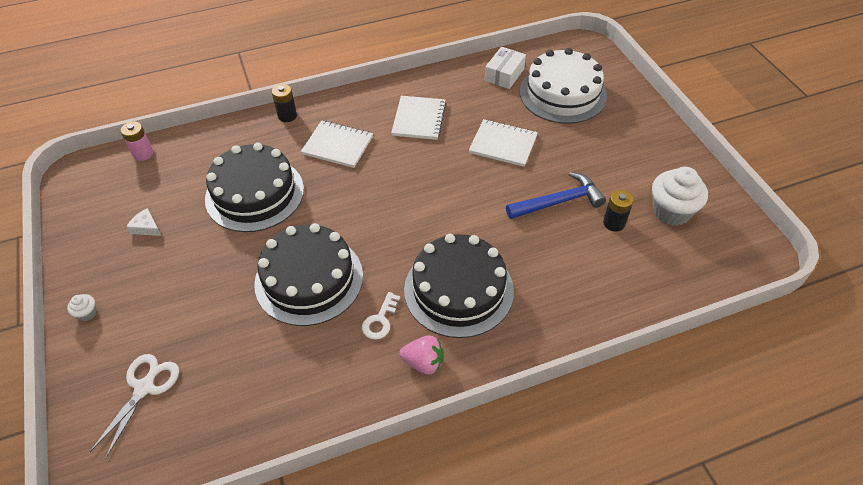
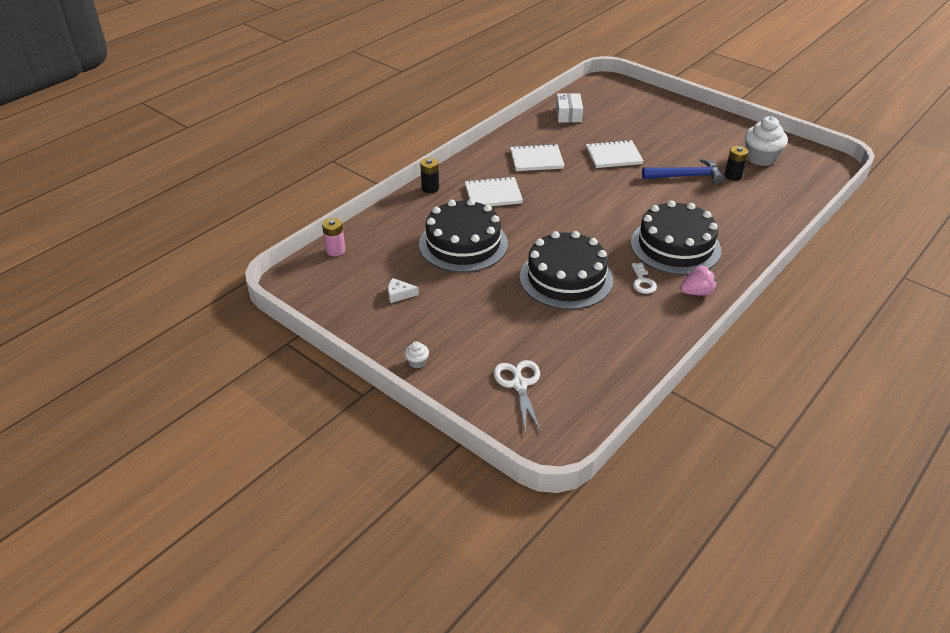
camera: 30 degrees left, 10 degrees down
white notebook [391,96,446,140] -> white notebook turned 75 degrees counterclockwise [510,144,565,171]
blue hammer [506,172,606,219] -> blue hammer turned 45 degrees clockwise [642,158,725,184]
white cake [520,48,607,124] -> none

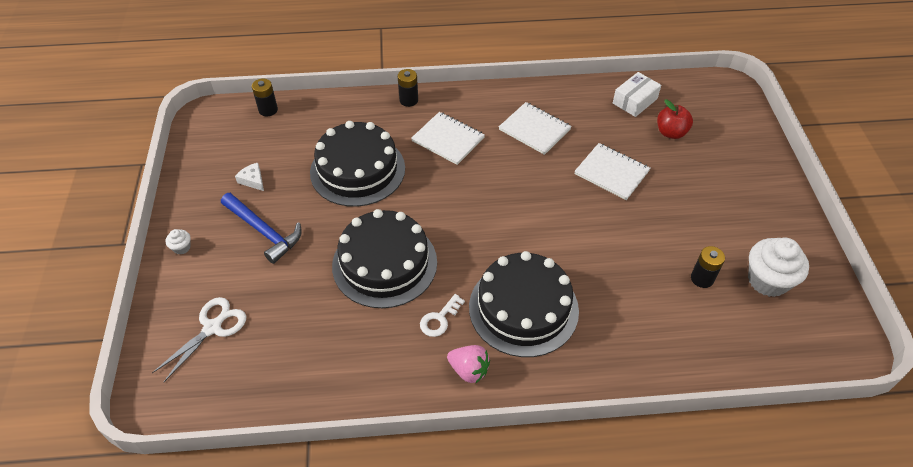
camera: 45 degrees right, 10 degrees up
pink battery [322,218,345,256] -> black battery [252,78,278,117]
blue hammer [642,158,725,184] -> blue hammer moved to [221,193,302,264]
none -> red apple [657,99,693,139]

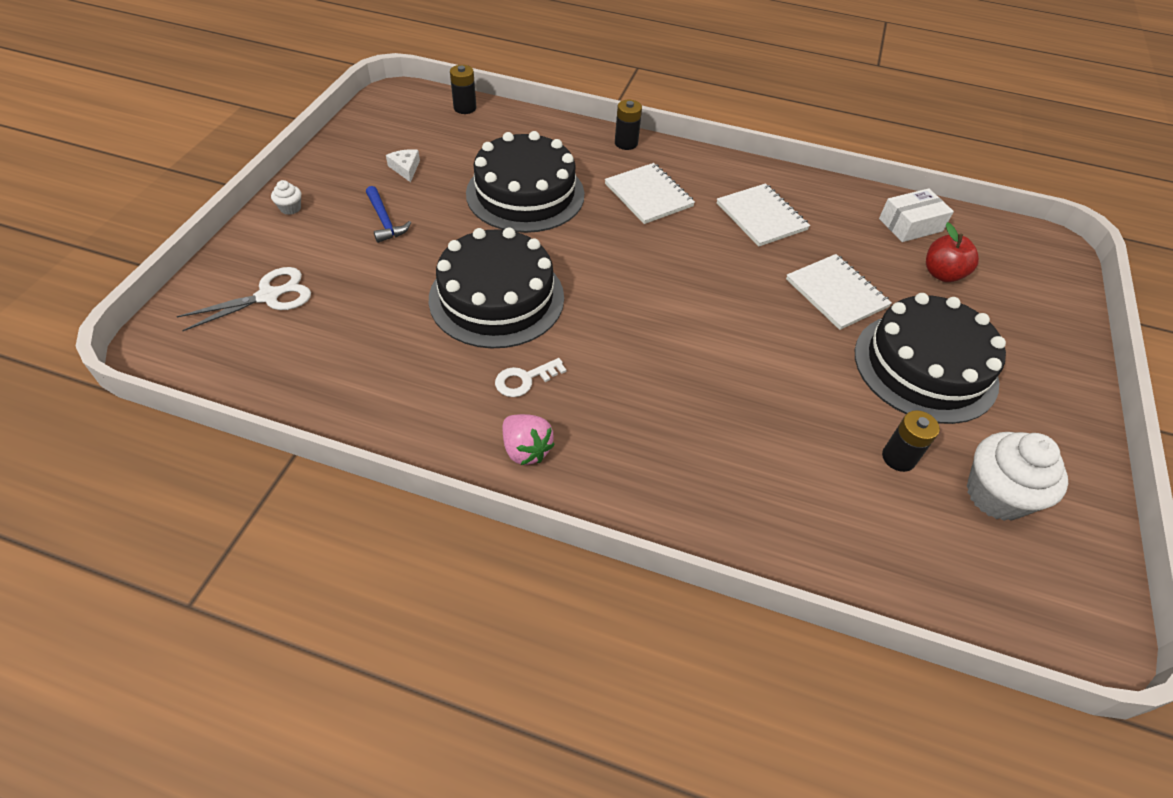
camera: 20 degrees right, 0 degrees up
blue hammer [221,193,302,264] -> blue hammer [366,186,411,243], size x0.65
black cake [469,251,579,357] -> black cake moved to [855,293,1006,424]

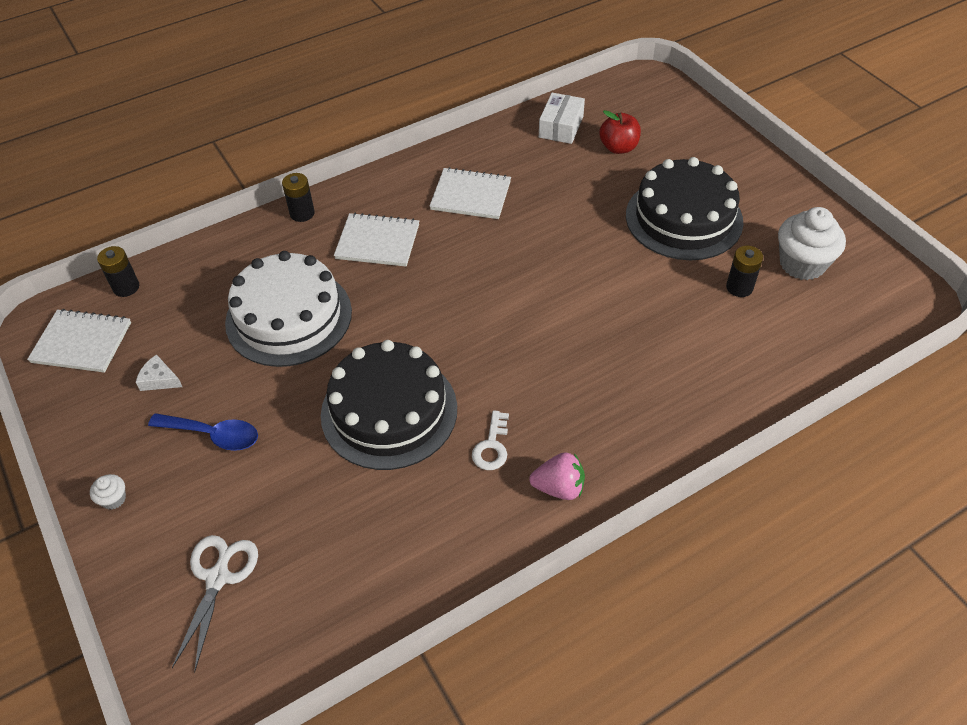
camera: 45 degrees left, 0 degrees up
blue hammer [366,186,411,243] -> blue spoon [148,413,258,451]
black cake [466,131,584,233] -> white cake [225,251,352,367]
white notebook [786,254,892,330] -> white notebook moved to [27,309,131,373]

